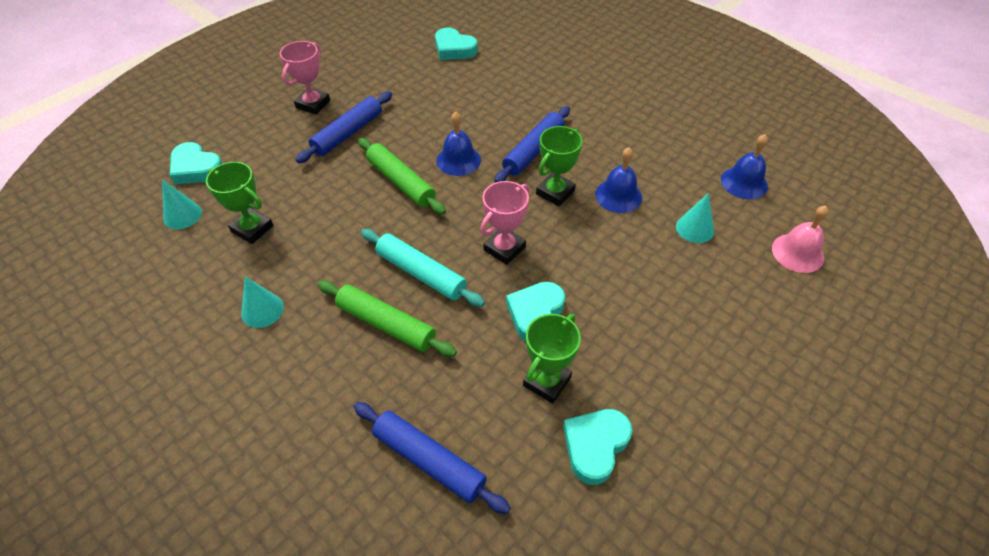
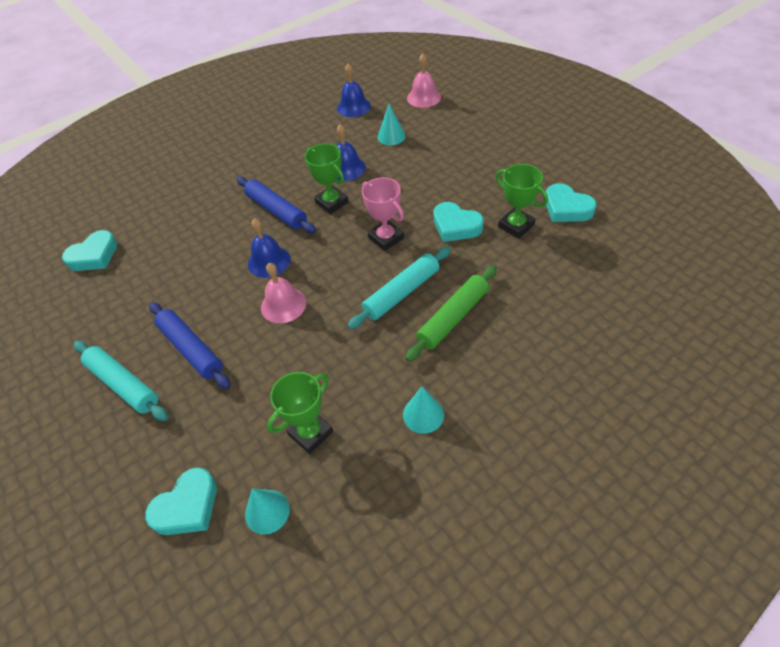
camera: 75 degrees left, 0 degrees up
pink trophy [280,41,330,115] -> turquoise rolling pin [74,341,168,421]
blue rolling pin [353,402,511,514] -> none
green rolling pin [358,138,446,215] -> pink bell [261,263,306,323]

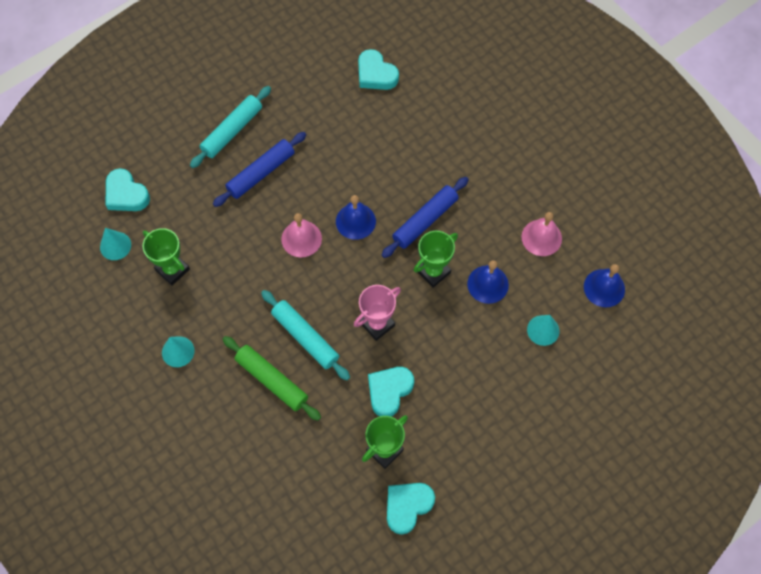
camera: 85 degrees right, 15 degrees up
pink bell [407,54,441,108] -> pink bell moved to [521,212,562,256]

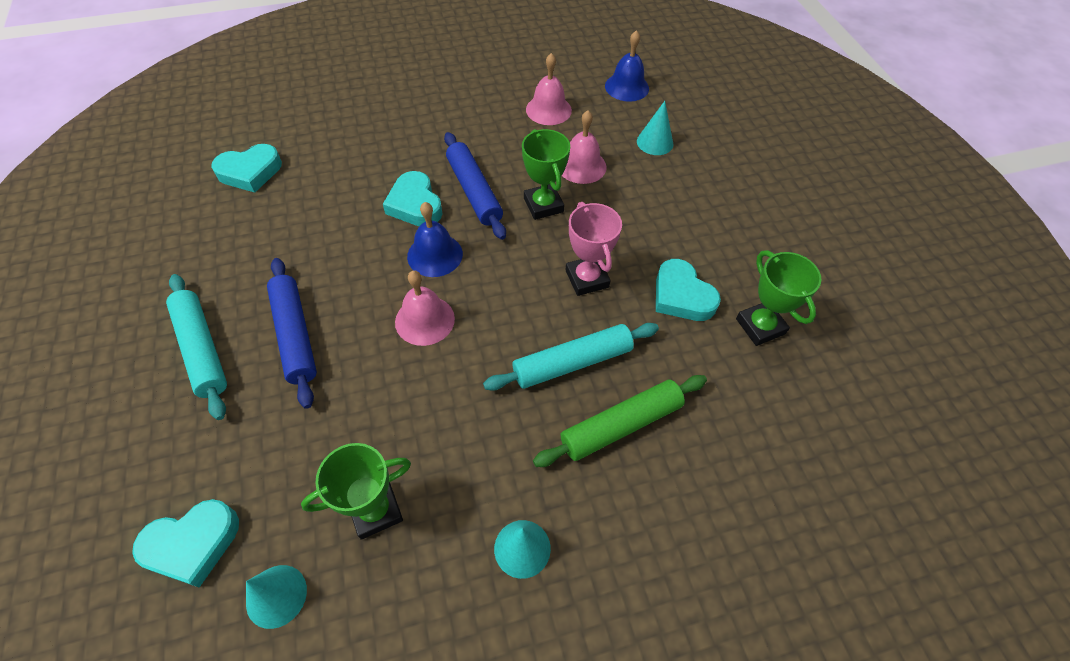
camera: 70 degrees left, 10 degrees down
turquoise heart [387,483,435,535] -> turquoise heart moved to [383,171,443,226]
blue bell [467,260,509,304] -> pink bell [562,110,607,184]

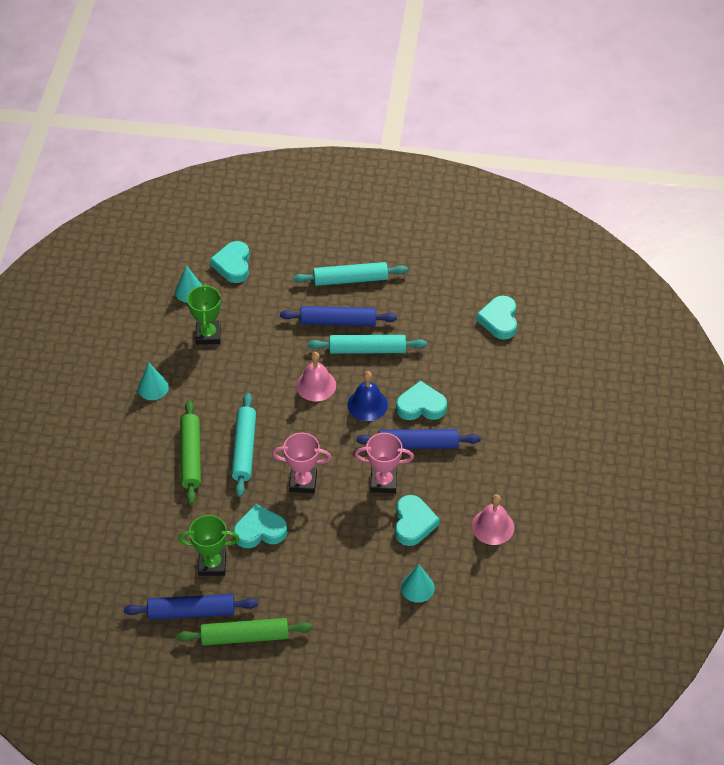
camera: 115 degrees right, 5 degrees down
green trophy [522,129,570,220] -> pink trophy [355,433,414,493]
pink bell [562,110,607,184] -> turquoise heart [395,495,440,546]
blue bell [605,30,649,102] -> none
none -> blue rolling pin [124,594,258,620]
none -> green rolling pin [177,618,312,646]
none -> turquoise rolling pin [308,335,427,354]

